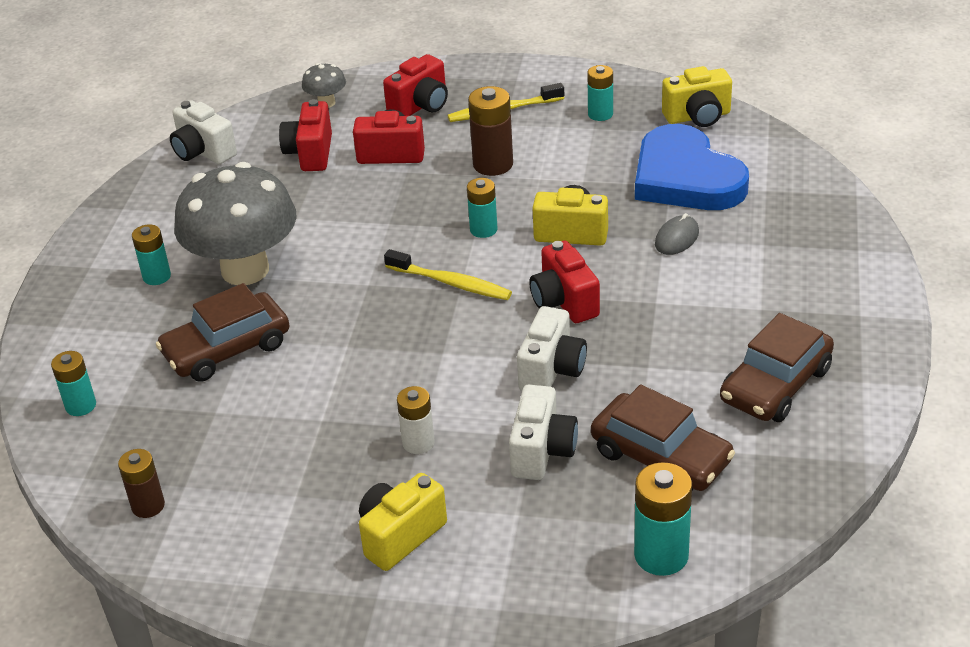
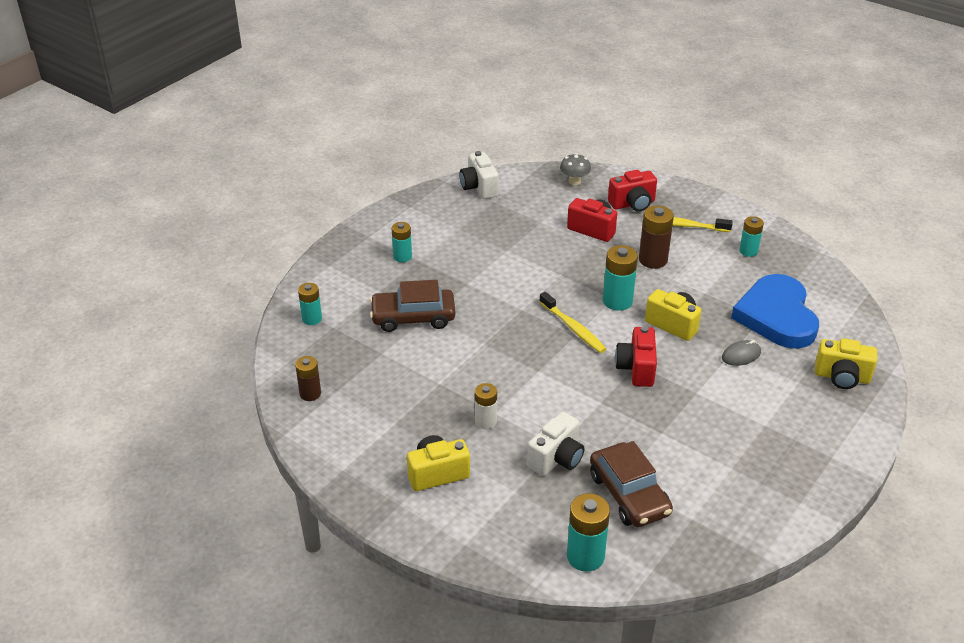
camera: 25 degrees right, 0 degrees up
grey mushroom [174,162,297,285] -> none
red camera [279,99,332,171] -> none
turquoise battery [467,178,498,238] -> turquoise battery [603,245,638,311], size x1.54
white camera [517,306,587,391] -> none
yellow camera [662,66,732,127] -> yellow camera moved to [815,338,877,389]
brown car [720,313,834,422] -> none

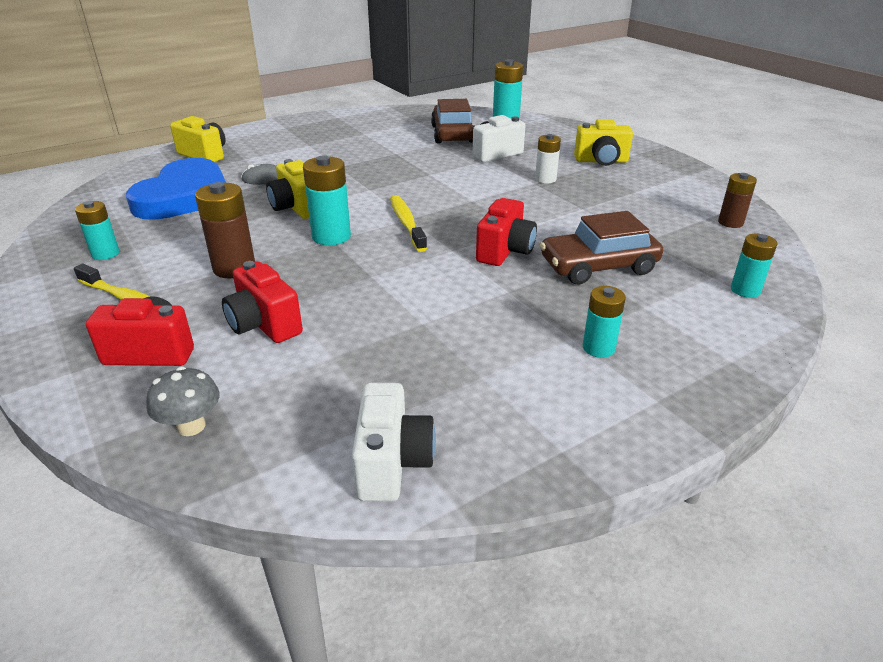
camera: 160 degrees left, 5 degrees down
brown car [370,280,455,332] -> brown car turned 150 degrees clockwise [540,211,663,284]
red camera [615,326,657,387] -> red camera moved to [476,198,537,266]

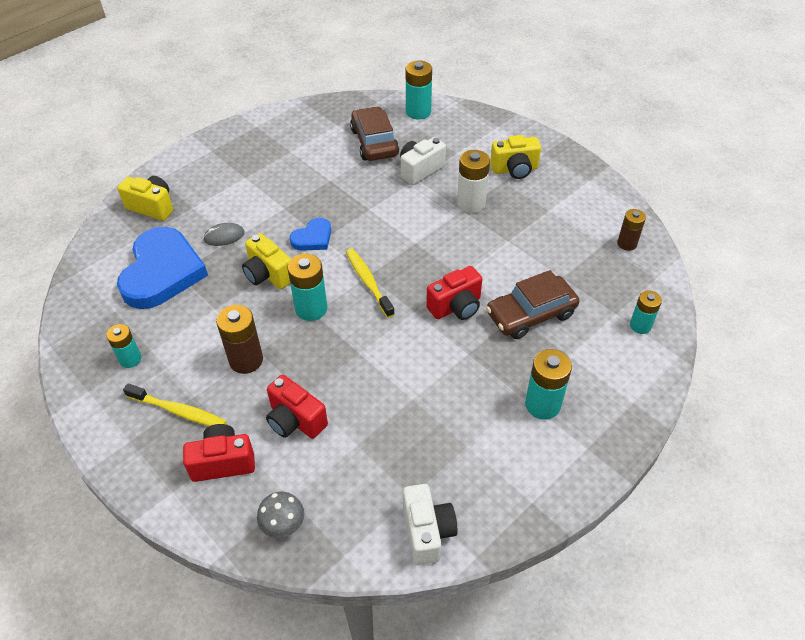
camera: 10 degrees left, 15 degrees up
red camera [476,198,537,266] -> red camera turned 45 degrees clockwise [426,266,482,320]
white battery [535,134,561,184] -> white battery [457,150,490,213], size x1.54
turquoise battery [583,286,626,358] -> turquoise battery [525,349,572,420], size x1.54
none -> blue heart [290,218,331,251]

